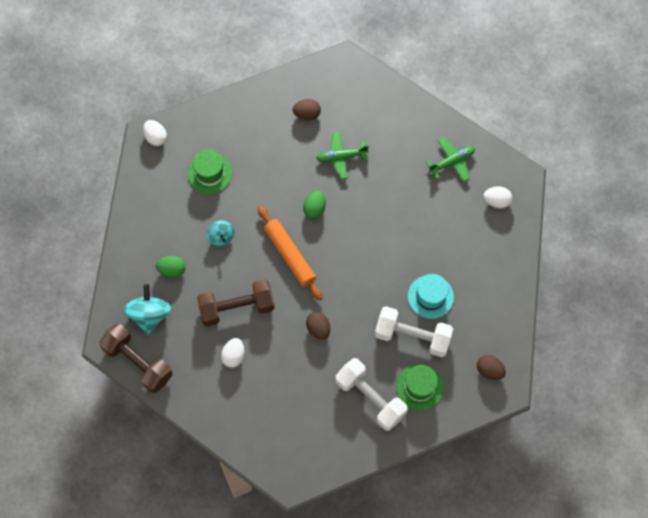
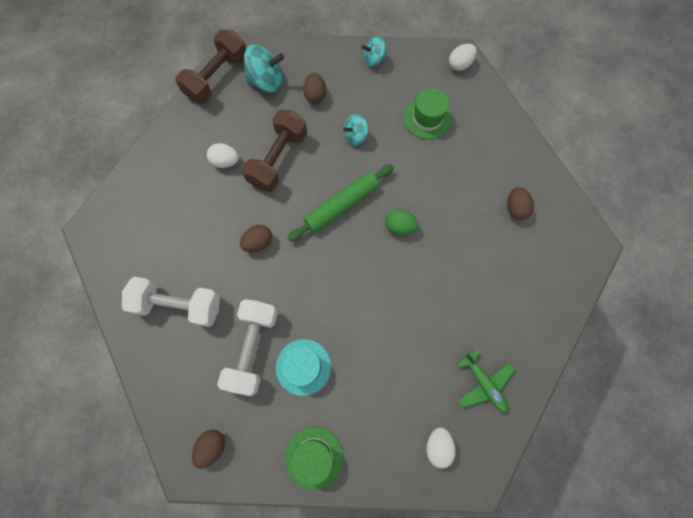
camera: 85 degrees right, 5 degrees up
green egg [156,256,186,278] -> brown egg [303,73,326,104]
brown dumbbell [197,279,275,326] -> brown dumbbell turned 45 degrees clockwise [242,110,307,192]
orange rolling pin [258,206,323,301] -> green rolling pin [288,164,394,242]
green plane [316,131,369,179] -> none
white dumbbell [335,358,408,431] -> white dumbbell turned 60 degrees clockwise [122,277,220,327]
green hat [396,364,444,410] -> green hat moved to [285,427,343,490]
none -> turquoise spinning top [361,36,387,67]

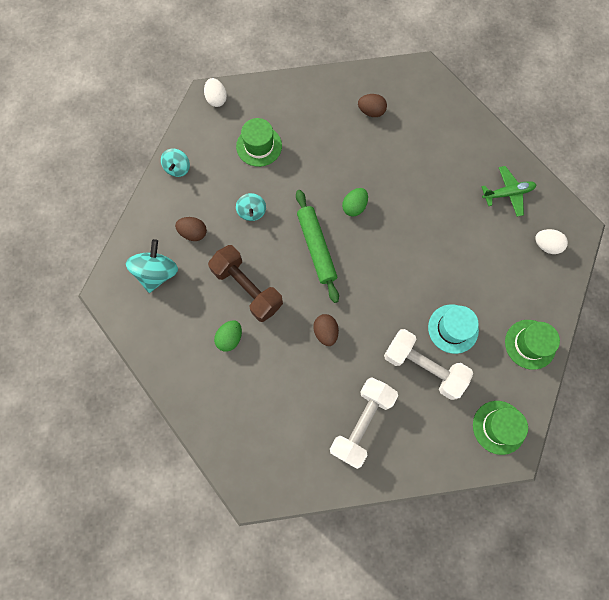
camera: 70 degrees left, 0 degrees up
brown dumbbell [176,30,246,104] -> none
brown egg [192,430,225,469] -> green hat [473,401,528,455]
white egg [207,143,239,168] -> green egg [214,320,242,352]

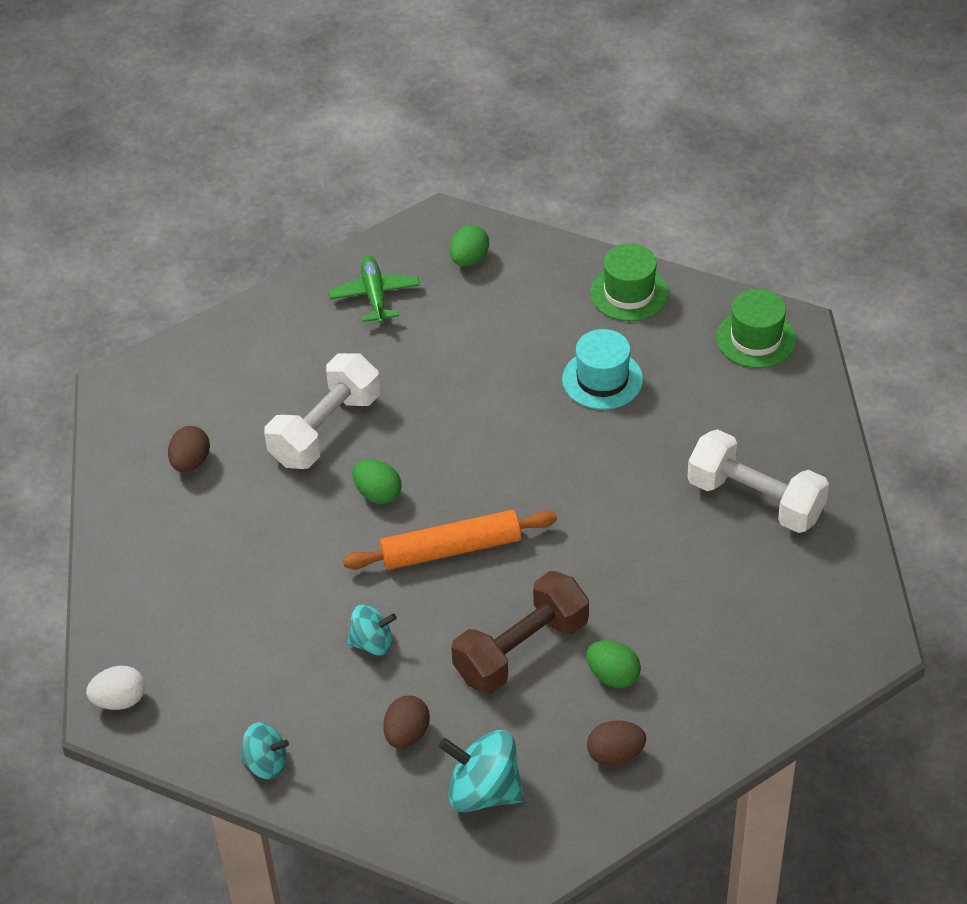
camera: 85 degrees left, 25 degrees down
green hat [236,118,282,167] -> none
green rolling pin [296,190,339,303] -> orange rolling pin [343,510,557,570]
brown egg [313,314,339,346] -> brown egg moved to [587,720,646,766]
white dumbbell [384,329,473,400] -> white dumbbell moved to [264,353,380,469]
white egg [535,229,568,254] -> green egg [450,225,489,267]

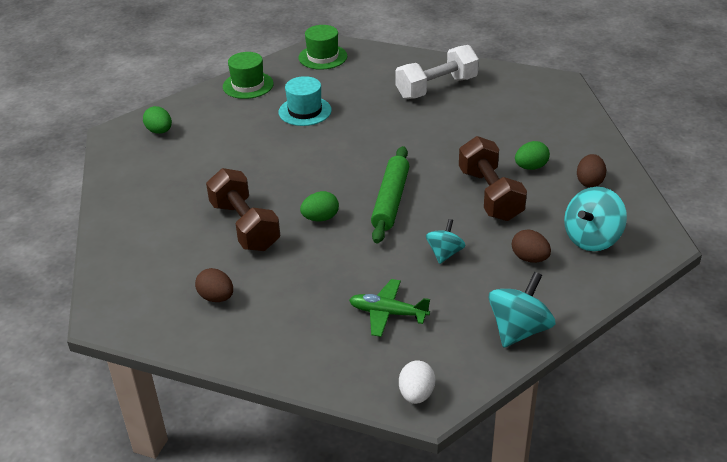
camera: 65 degrees left, 10 degrees down
turquoise spinning top [240,722,289,779] -> turquoise spinning top [489,272,555,348], size x1.60
white dumbbell [264,353,380,469] -> brown dumbbell [206,168,280,251]
green plane [328,256,420,324] -> green plane moved to [349,279,430,337]
orange rolling pin [343,510,557,570] -> green rolling pin [371,146,409,243]

